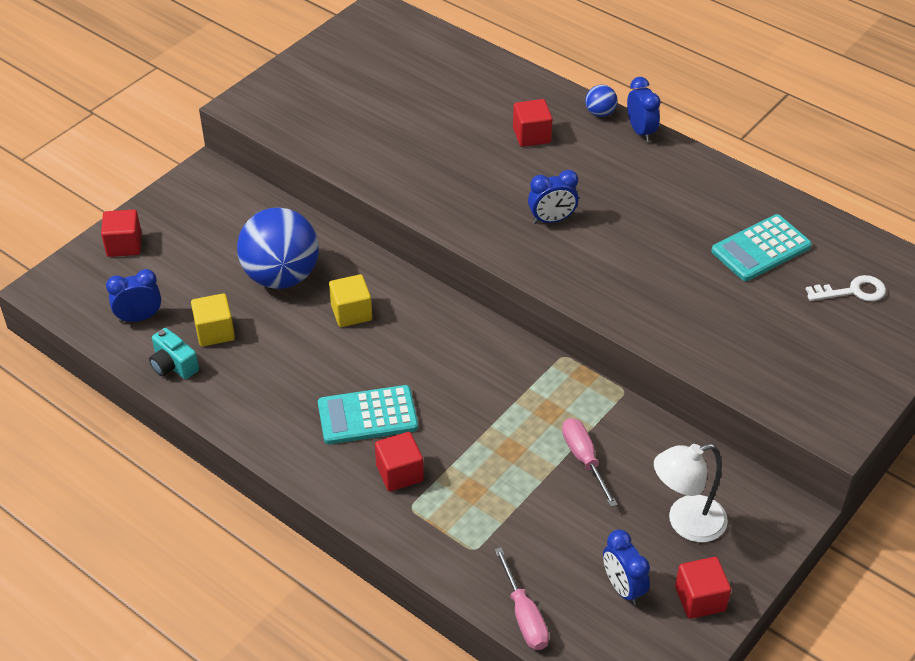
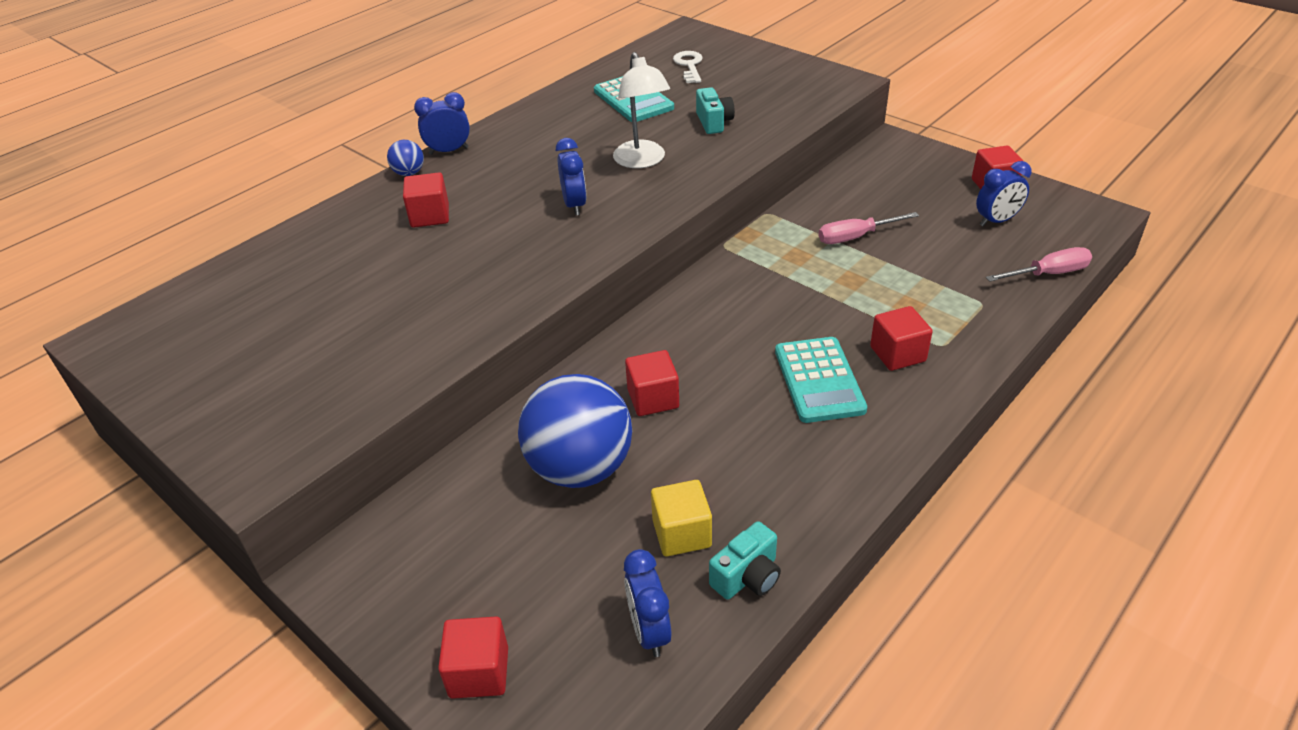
camera: 85 degrees left, 5 degrees down
yellow cube [329,274,372,327] -> red cube [625,350,679,416]
white lamp [654,443,728,542] -> white lamp moved to [613,52,670,168]
none -> turquoise camera [696,87,735,134]

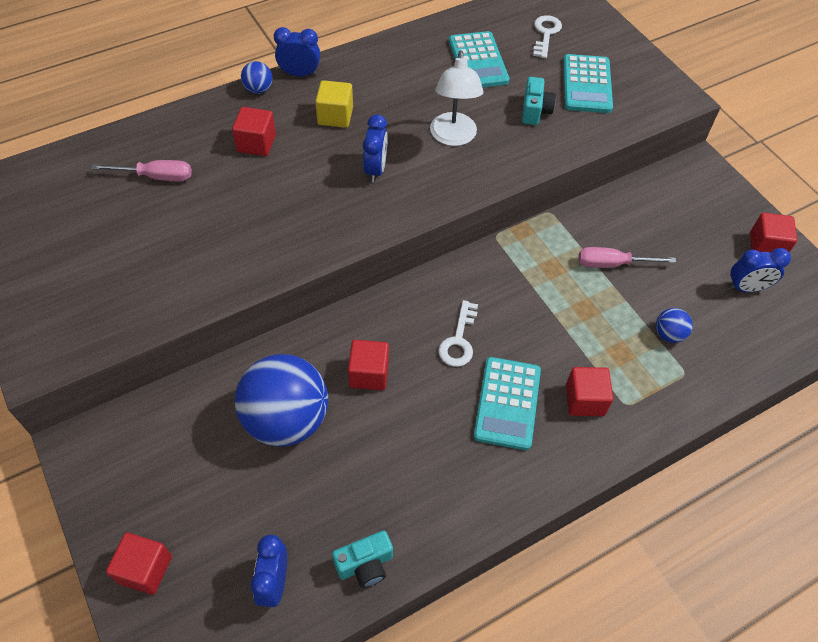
camera: 15 degrees right, 15 degrees up
yellow cube [651,480,712,557] -> yellow cube moved to [315,80,353,128]
pink screwdriver [986,247,1092,282] -> pink screwdriver moved to [91,160,192,181]
none -> white key [438,300,478,367]
none -> turquoise calculator [563,54,613,113]
none -> blue ball [656,308,693,343]

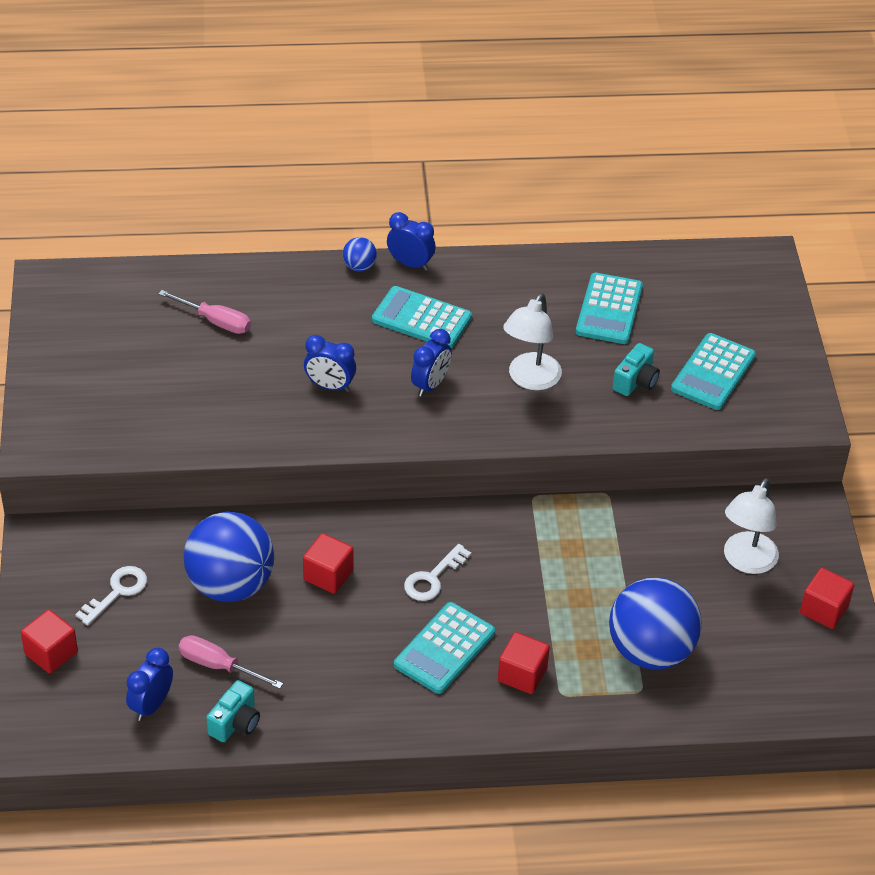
camera: 25 degrees right, 10 degrees down
red cube [232,107,276,156] -> none
yellow cube [315,80,353,128] -> turquoise calculator [372,286,472,348]
turquoise camera [332,530,393,588] -> turquoise camera turned 60 degrees counterclockwise [206,680,260,742]
white key [533,15,562,58] -> white key moved to [75,566,147,625]
pink screwdriver [579,247,676,268] -> pink screwdriver moved to [179,635,283,689]
blue ball [656,308,693,343] -> blue ball [609,577,702,670], size x2.36
blue clock [729,248,791,292] -> blue clock moved to [304,335,356,392]
none -> white lamp [724,478,779,574]

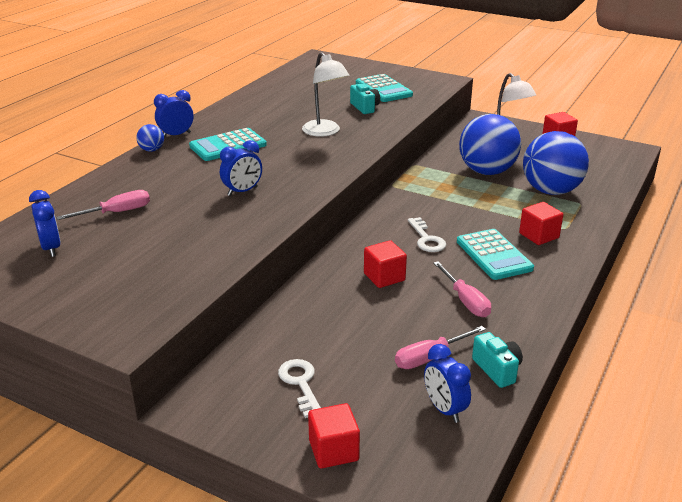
camera: 55 degrees left, 15 degrees down
blue ball [184,512,274,602] -> blue ball moved to [459,114,521,175]
blue clock [411,329,452,397] -> blue clock moved to [29,190,61,257]
turquoise calculator [576,273,643,344] -> none
none -> pink screwdriver [433,261,491,317]

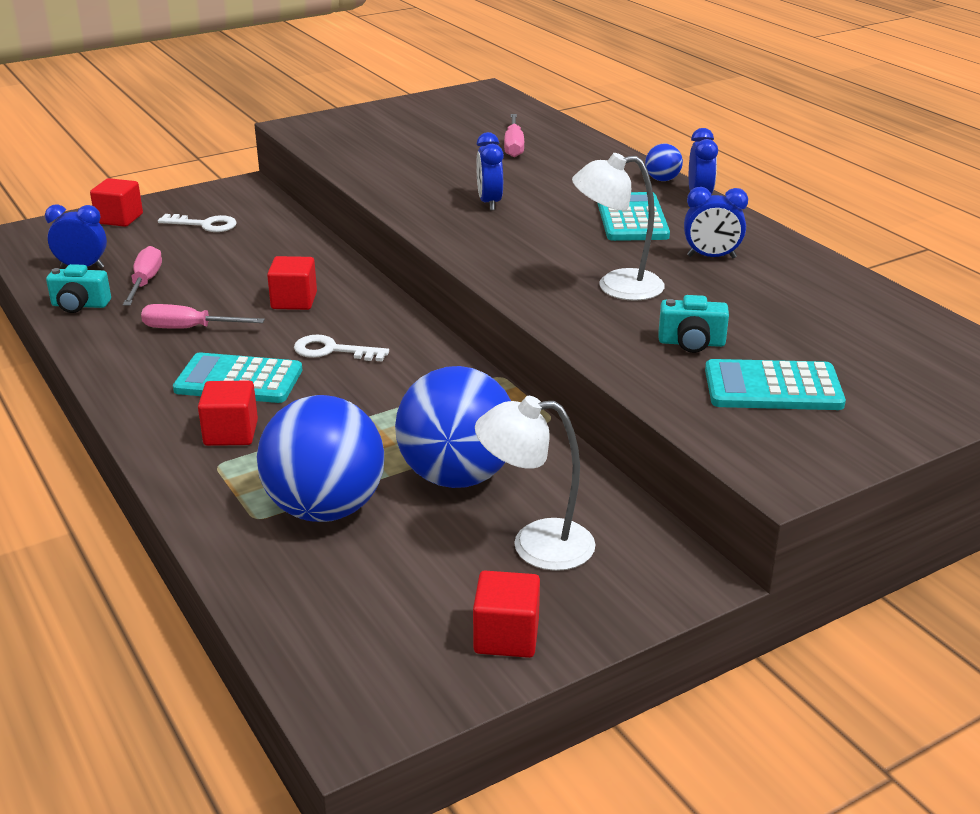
camera: 120 degrees right, 0 degrees up
blue clock [29,190,61,257] -> blue clock moved to [684,187,748,258]

